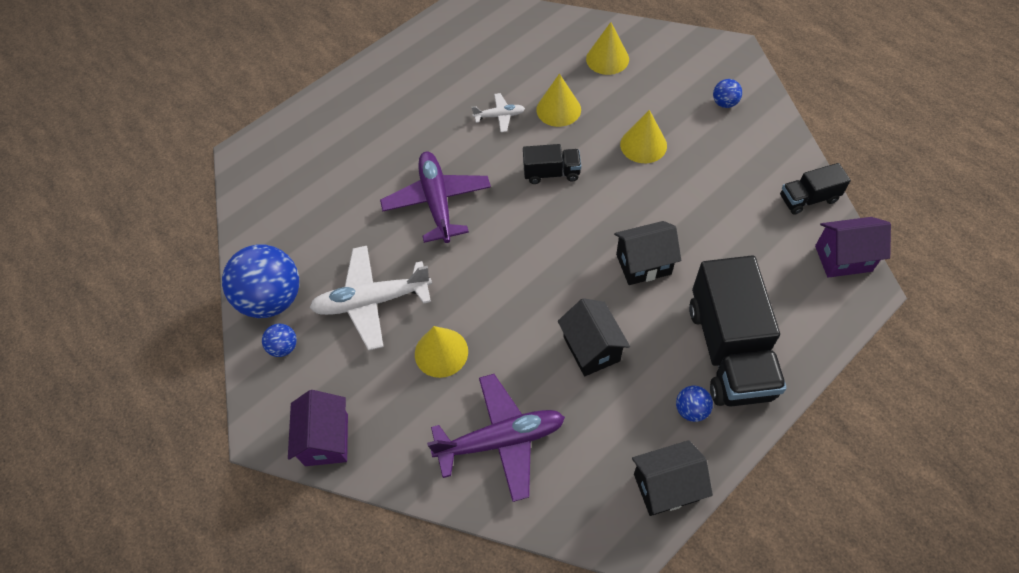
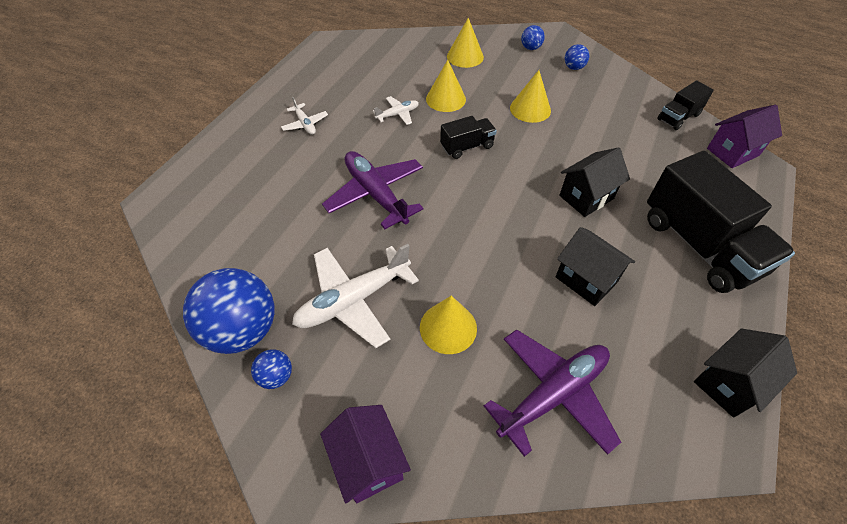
camera: 25 degrees left, 5 degrees down
blue ball [676,386,713,422] -> blue ball moved to [521,25,545,50]
none -> white plane [281,97,328,135]

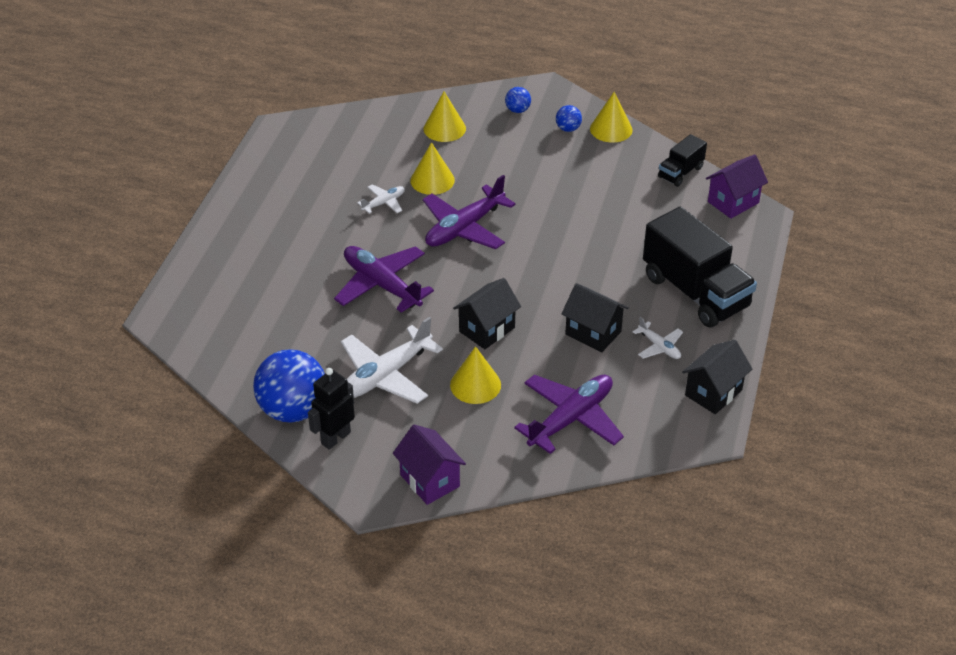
camera: 10 degrees left, 10 degrees down
blue ball [251,349,292,389] -> black robot [308,368,355,450]
white plane [281,97,328,135] -> white plane moved to [633,317,683,359]
black truck [440,116,497,159] -> purple plane [423,175,516,249]
yellow cone [510,70,551,123] -> yellow cone moved to [590,92,633,142]
black house [559,147,630,217] -> black house moved to [453,278,521,349]

